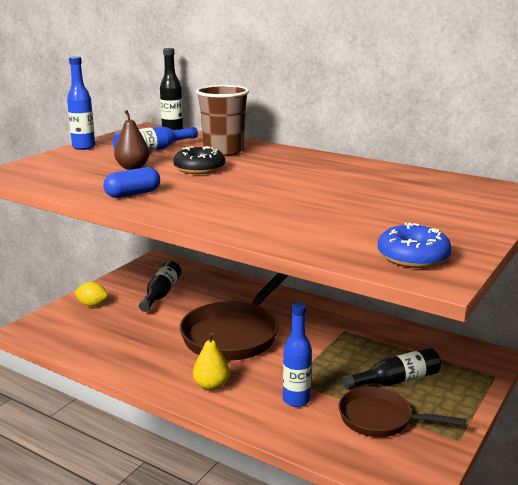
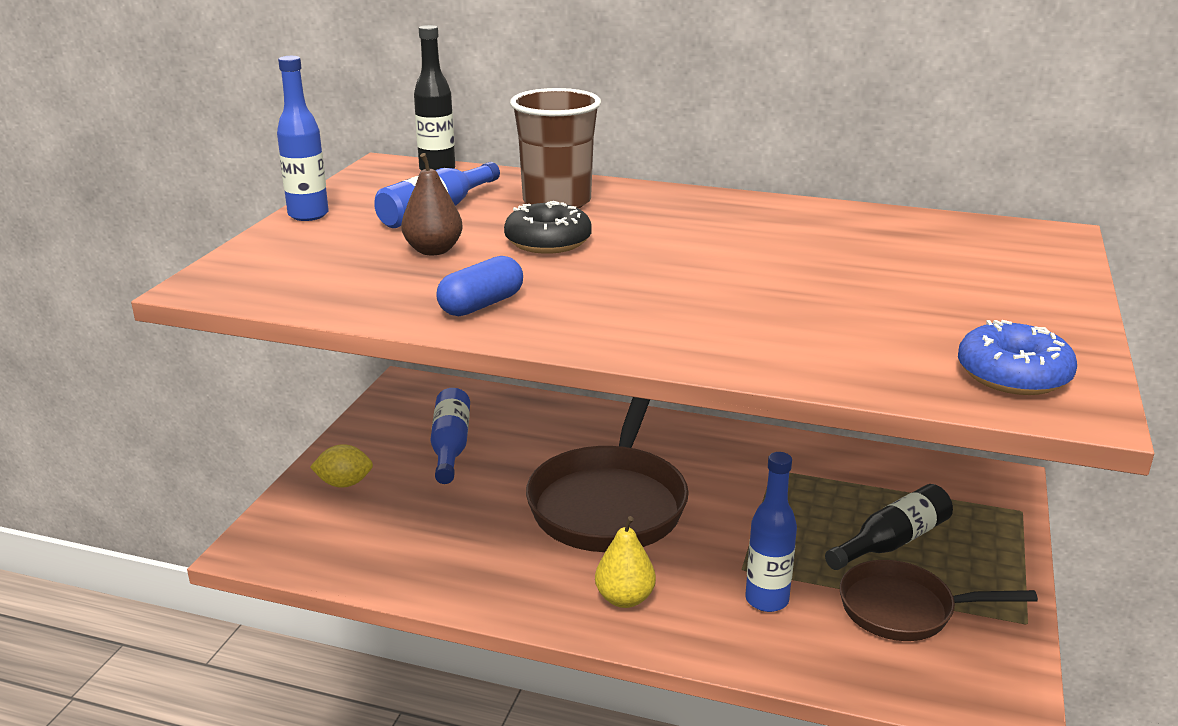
camera: 15 degrees left, 5 degrees up
black bottle [139,261,181,312] -> blue bottle [430,388,470,484]

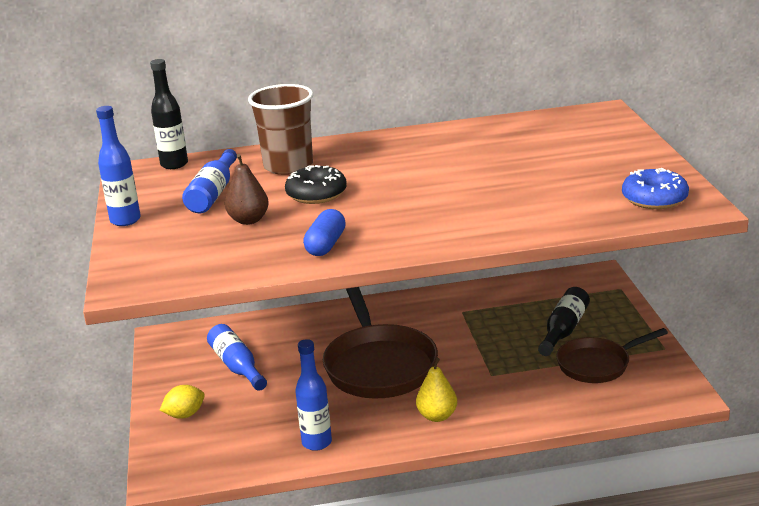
camera: 25 degrees left, 0 degrees up
blue bottle [745,452,797,612] -> blue bottle moved to [295,339,332,451]

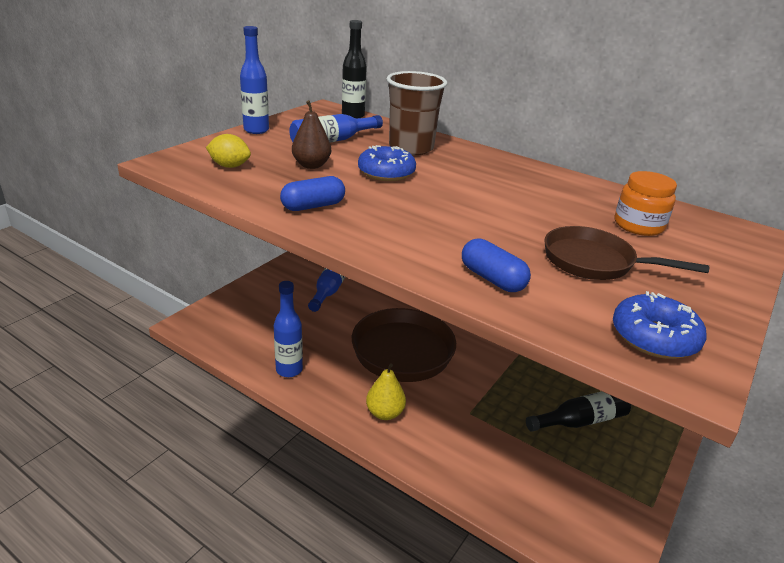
camera: 40 degrees right, 5 degrees up
yellow lemon [160,385,205,419] -> yellow lemon moved to [206,134,251,168]
black donut [285,165,347,204] -> blue donut [358,145,416,181]
brown pan [556,328,668,383] -> brown pan moved to [544,226,709,280]
none -> blue capsule [462,238,531,292]
none -> orange jar [615,171,677,236]

